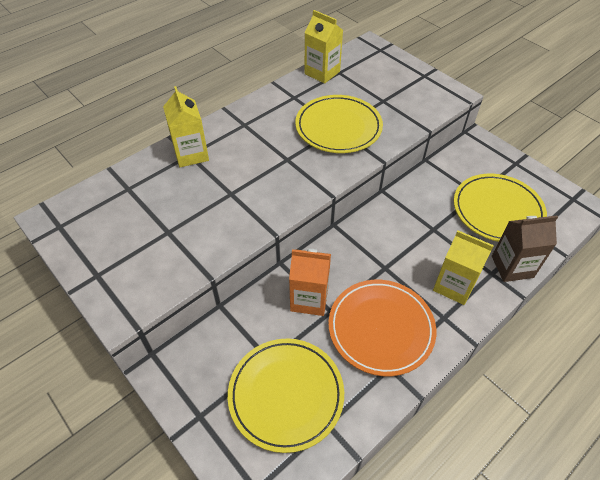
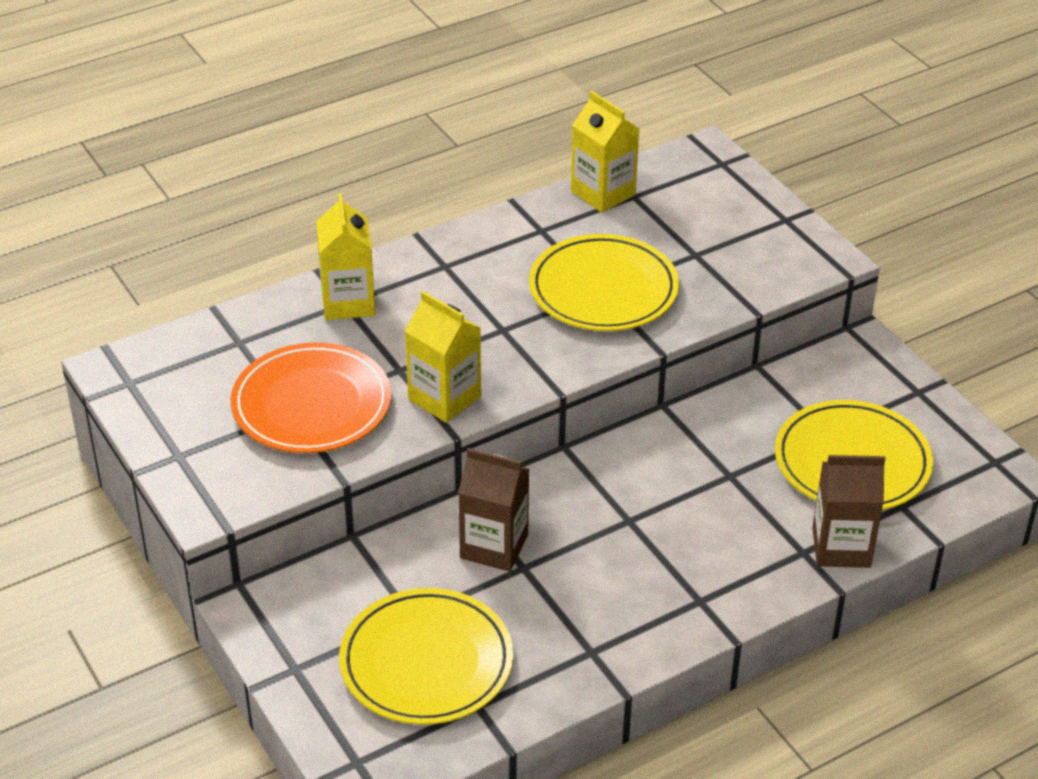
camera: 10 degrees right, 10 degrees down
orange carton [289,249,331,316] -> brown carton [458,448,529,572]
orange plate [329,280,436,376] -> orange plate moved to [231,342,391,453]
yellow carton [433,230,494,305] -> yellow carton moved to [405,291,481,423]

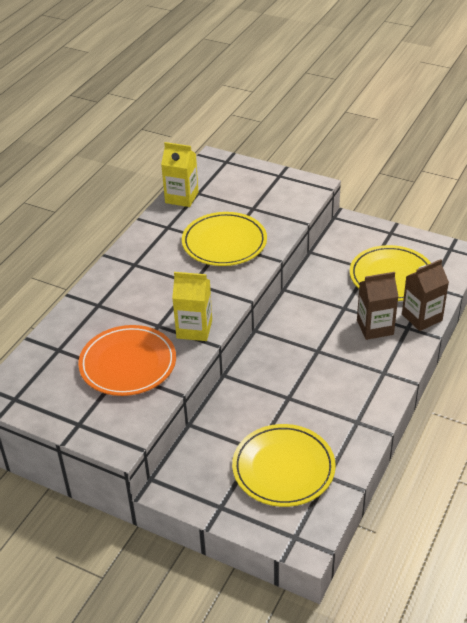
camera: 30 degrees left, 0 degrees up
yellow carton [316,193,375,320] -> none
brown carton [458,448,529,572] -> brown carton moved to [357,272,399,340]

